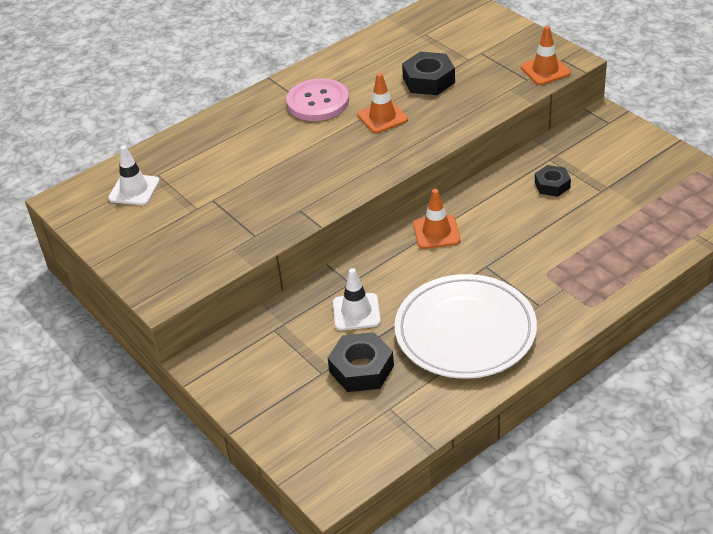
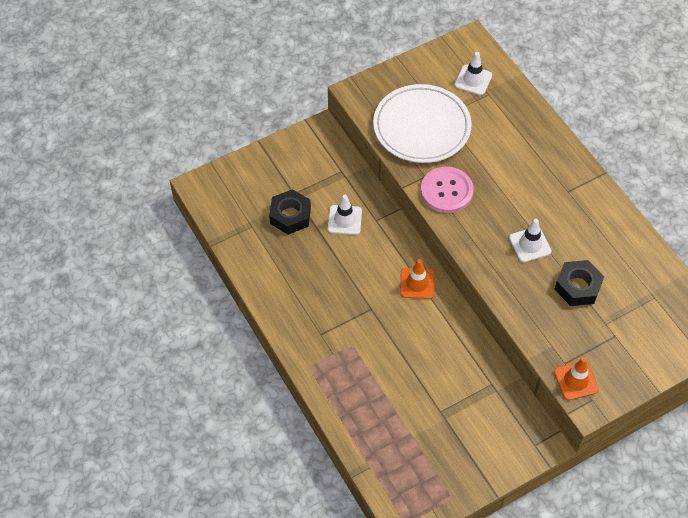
camera: 95 degrees right, 15 degrees up
pink button [286,78,349,121] -> pink button moved to [421,167,474,213]
orange traffic cone [357,73,408,133] -> white traffic cone [509,219,552,262]
white plate [394,274,537,379] -> white plate moved to [373,84,472,163]
black nut [535,165,571,197] -> none

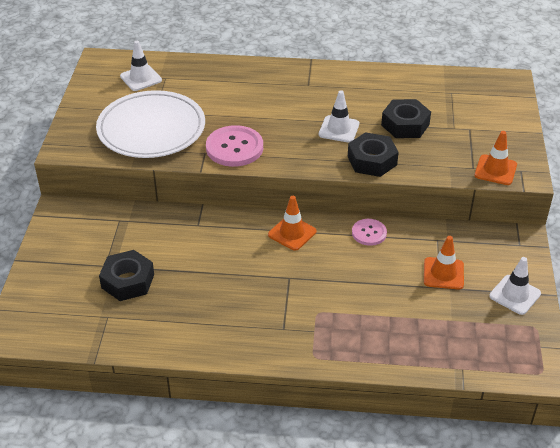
camera: 55 degrees left, 15 degrees down
white traffic cone [328,195,362,235] -> white traffic cone moved to [489,257,541,315]
none -> black nut [348,132,399,177]
none -> pink button [352,219,387,246]
none -> orange traffic cone [424,236,464,290]

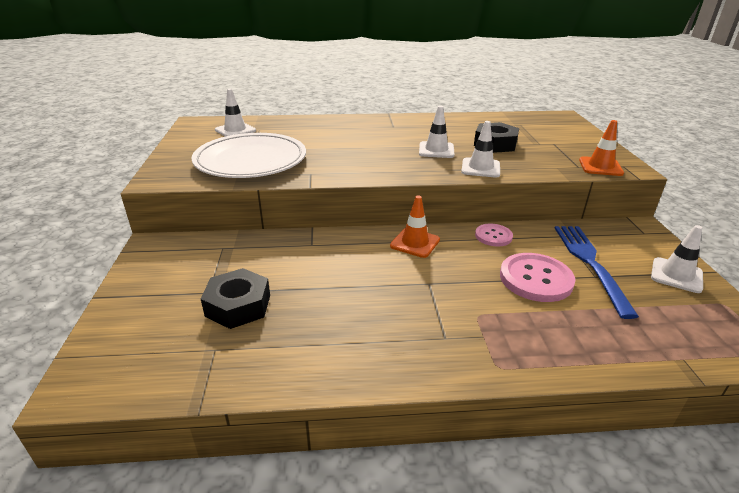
camera: 10 degrees left, 10 degrees down
pink button [206,125,263,167] -> pink button moved to [500,253,575,302]
black nut [348,132,399,177] -> white traffic cone [461,121,500,178]
orange traffic cone [424,236,464,290] -> blue fork [555,226,639,319]

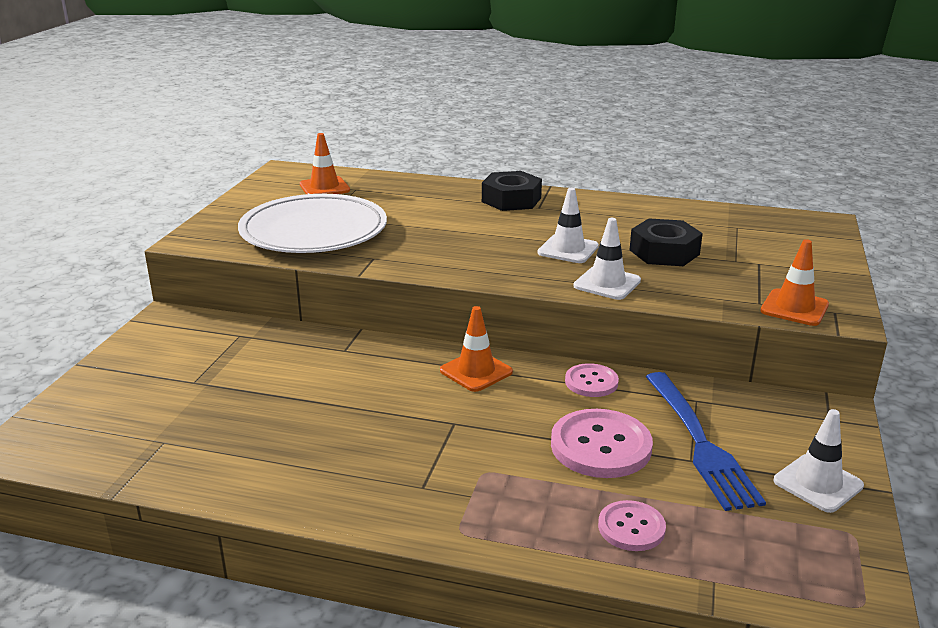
camera: 20 degrees right, 5 degrees down
black nut [201,268,270,329] -> black nut moved to [482,171,542,211]
white traffic cone [215,89,256,136] -> orange traffic cone [300,133,350,194]
blue fork [555,226,639,319] -> blue fork turned 150 degrees clockwise [646,372,766,511]
none -> pink button [598,500,666,551]

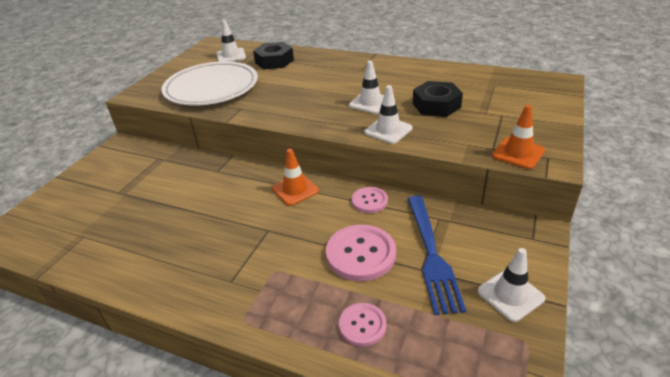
camera: 10 degrees right, 10 degrees up
orange traffic cone [300,133,350,194] -> white traffic cone [216,20,246,62]
black nut [482,171,542,211] -> black nut moved to [253,42,294,69]

